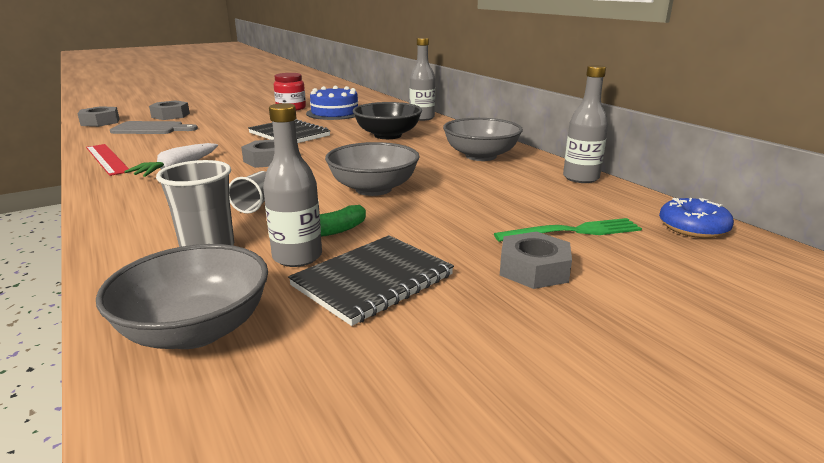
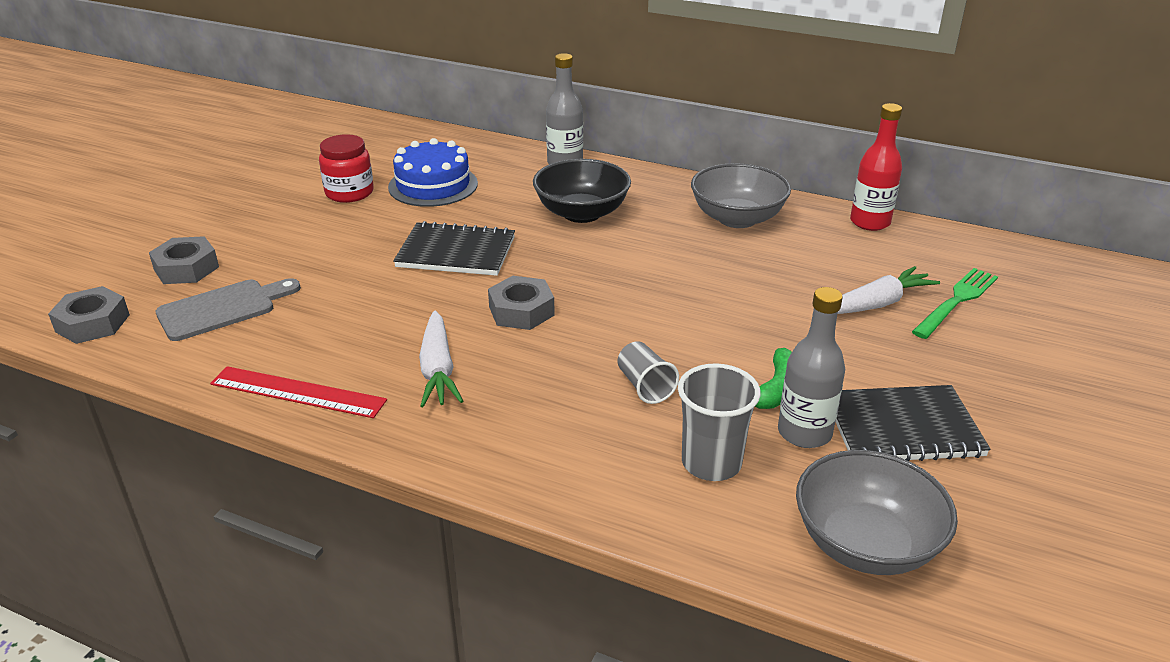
camera: 35 degrees left, 10 degrees up
black notebook [288,235,454,326] -> black notebook turned 75 degrees clockwise [835,385,991,461]
grey bowl [325,142,420,196] -> none
grey nut [500,232,572,289] -> none
grey bottle [563,65,608,183] -> red bottle [850,103,902,231]
blue donut [659,197,734,238] -> none
none -> white carrot [838,266,940,314]

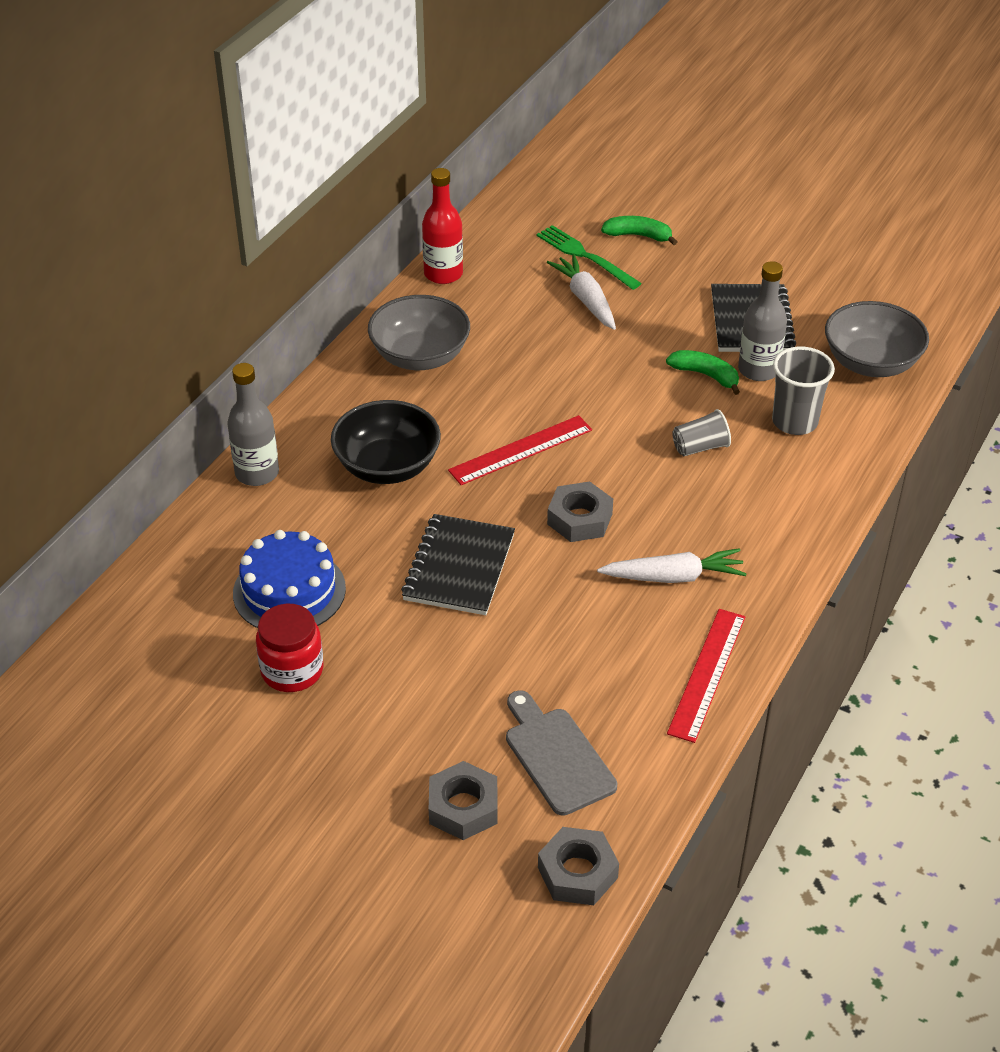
camera: 85 degrees left, 10 degrees up
none -> red ruler [448,415,592,485]
none -> green banana [601,216,678,245]

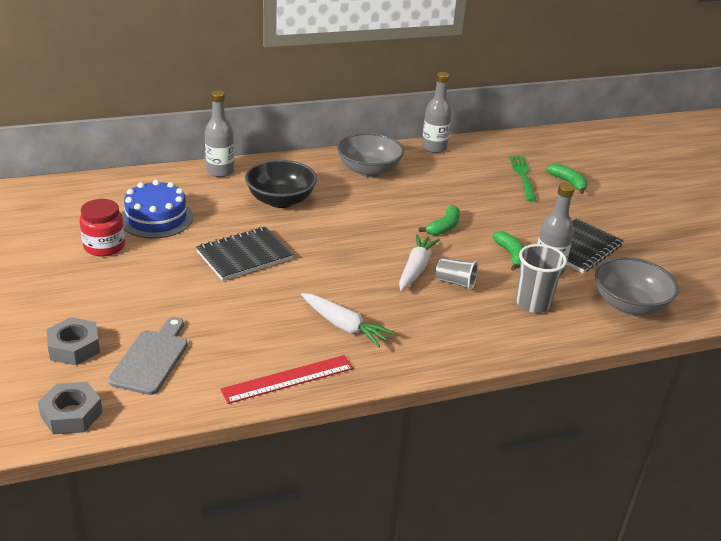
camera: 40 degrees right, 10 degrees down
red bottle [422,168,463,284] -> grey bottle [422,72,452,153]
red ruler [448,415,592,485] -> none
white carrot [547,254,616,330] -> white carrot moved to [399,234,440,291]
grey nut [547,481,613,542] -> none
none -> green banana [419,205,460,235]

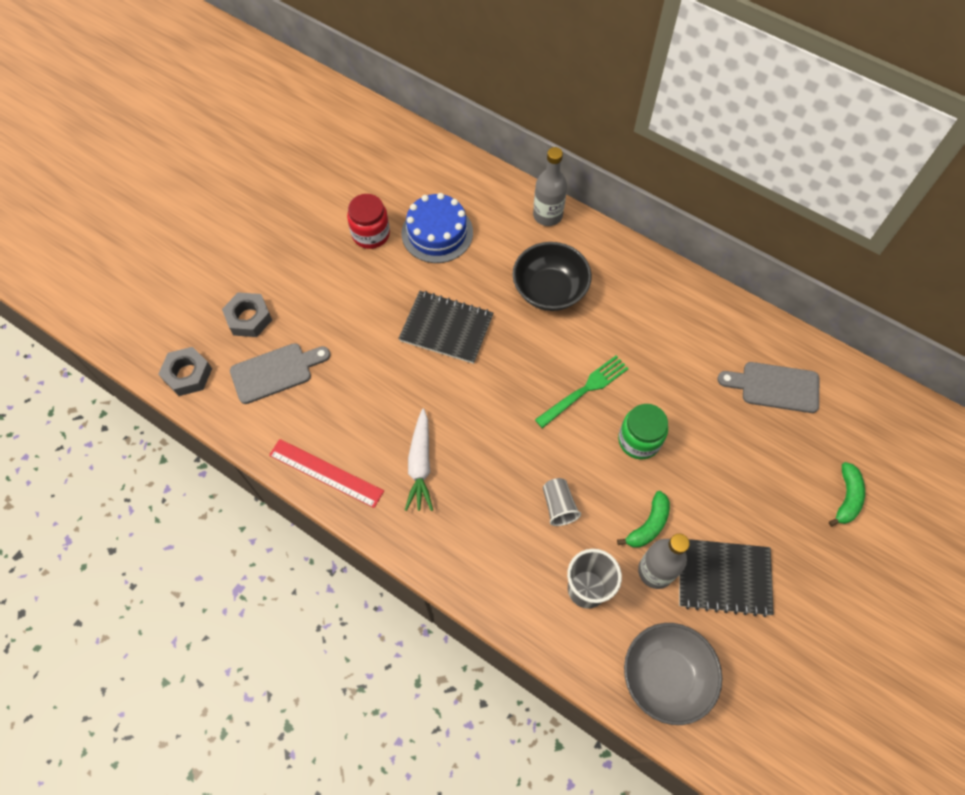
camera: 55 degrees right, 30 degrees up
grey bowl [337,133,404,177] -> none
white carrot [399,234,440,291] -> none
green banana [419,205,460,235] -> green jar [618,404,668,459]
grey bottle [422,72,452,153] -> none
green fork [509,156,537,202] -> green fork moved to [535,356,629,428]
none -> grey cutting board [717,362,819,413]

